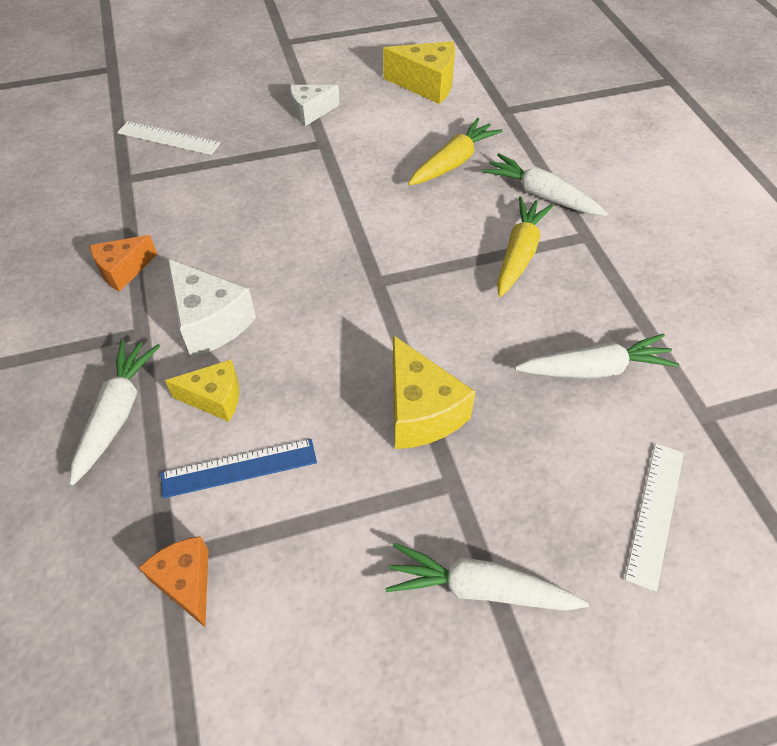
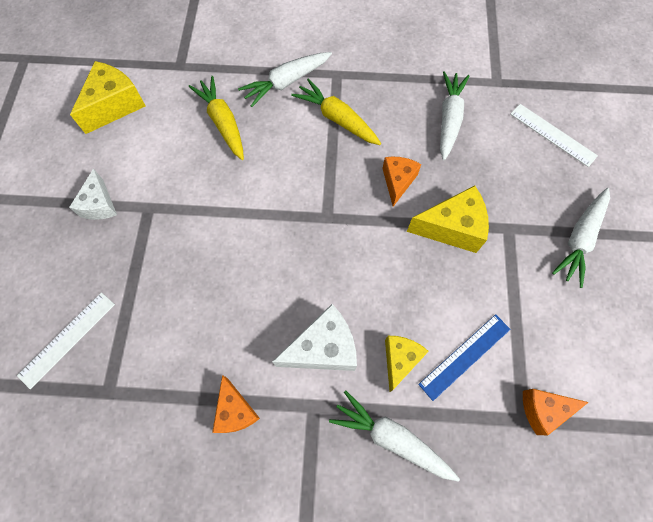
camera: 70 degrees left, 15 degrees up
blue ruler [161,439,317,498] -> blue ruler turned 45 degrees clockwise [418,314,510,401]
none -> orange cheese [382,157,421,206]

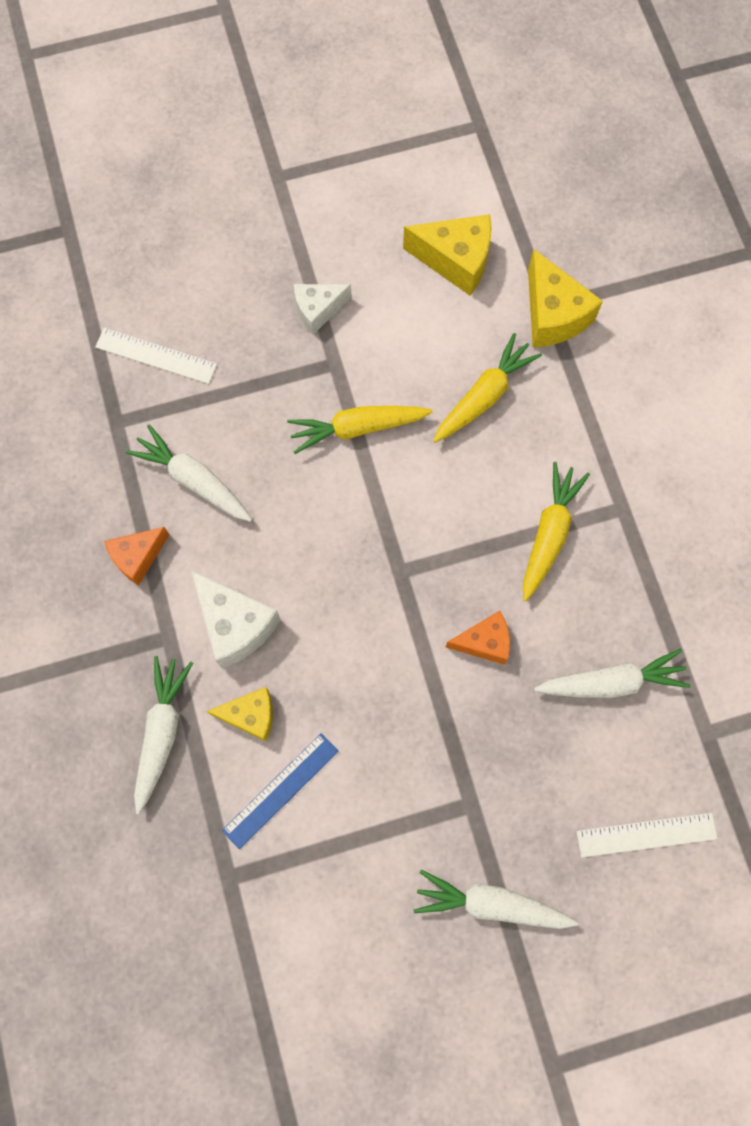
camera: 70 degrees right, 5 degrees up
white carrot [238,52,332,107] -> white carrot moved to [126,424,252,522]
yellow cheese [407,185,489,253] -> yellow cheese moved to [528,249,603,347]
blue ruler [418,314,510,401] -> blue ruler turned 75 degrees counterclockwise [222,733,338,849]
white ruler [510,104,598,167] -> white ruler turned 60 degrees clockwise [577,813,717,857]
orange cheese [523,389,589,435] -> none
none -> yellow carrot [287,406,433,454]

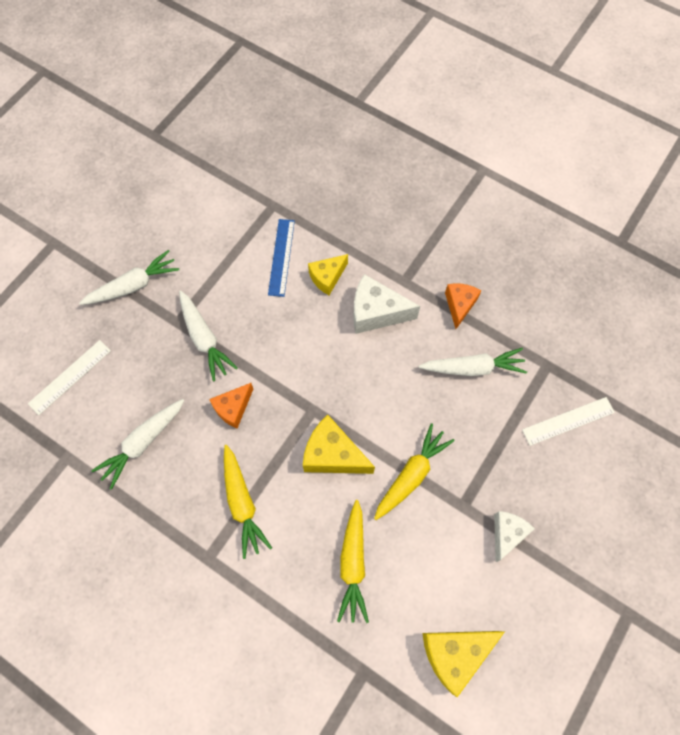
camera: 140 degrees right, 5 degrees down
white carrot [134,656,193,814] -> white carrot moved to [179,290,238,381]
yellow cheese [528,249,603,347] -> yellow cheese moved to [303,415,375,474]

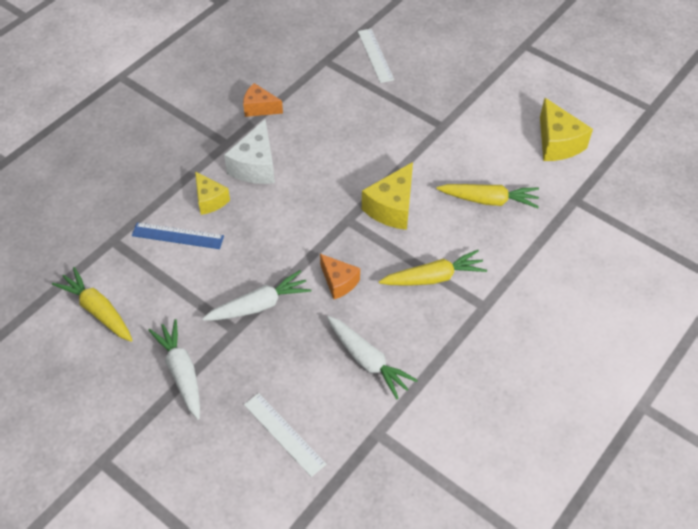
camera: 85 degrees left, 15 degrees down
yellow carrot [374,423,455,520] -> yellow carrot moved to [52,267,132,342]
white carrot [418,348,527,376] -> none
white cheese [494,511,535,562] -> none

